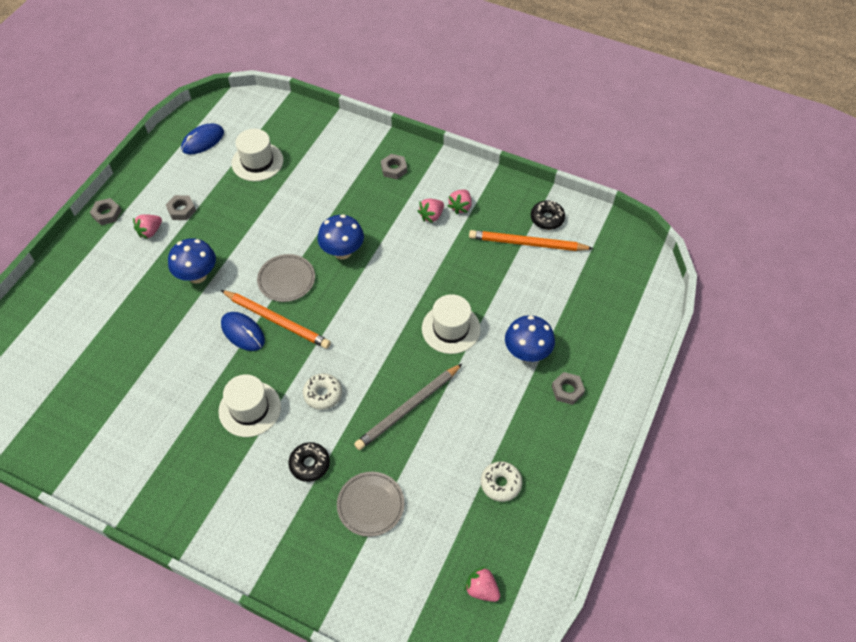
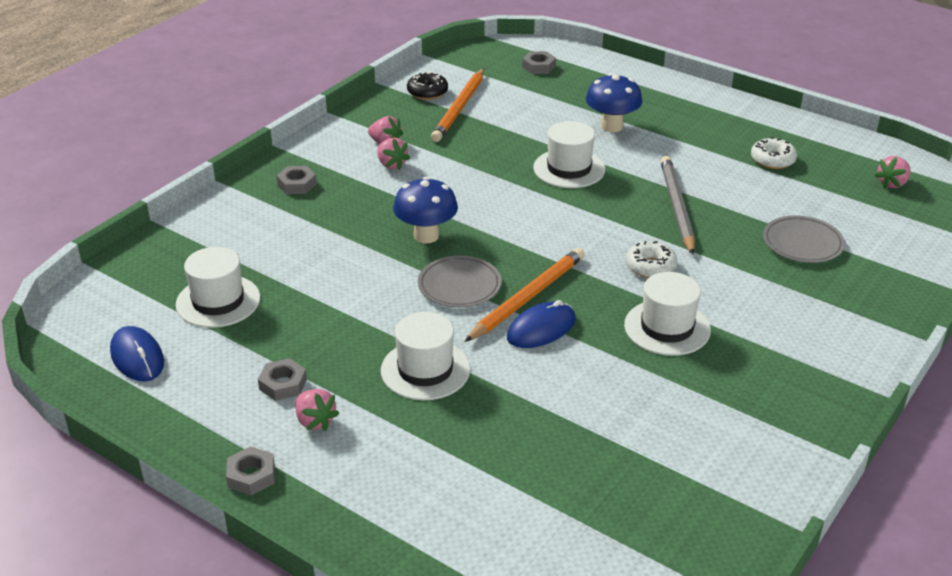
camera: 80 degrees left, 20 degrees down
blue mushroom [168,238,216,284] -> white hat [381,312,470,400]
black donut [288,442,330,482] -> none
grey pencil [354,363,463,450] -> grey pencil turned 150 degrees counterclockwise [660,156,695,255]
grey nut [552,372,585,405] -> grey nut moved to [522,51,556,74]

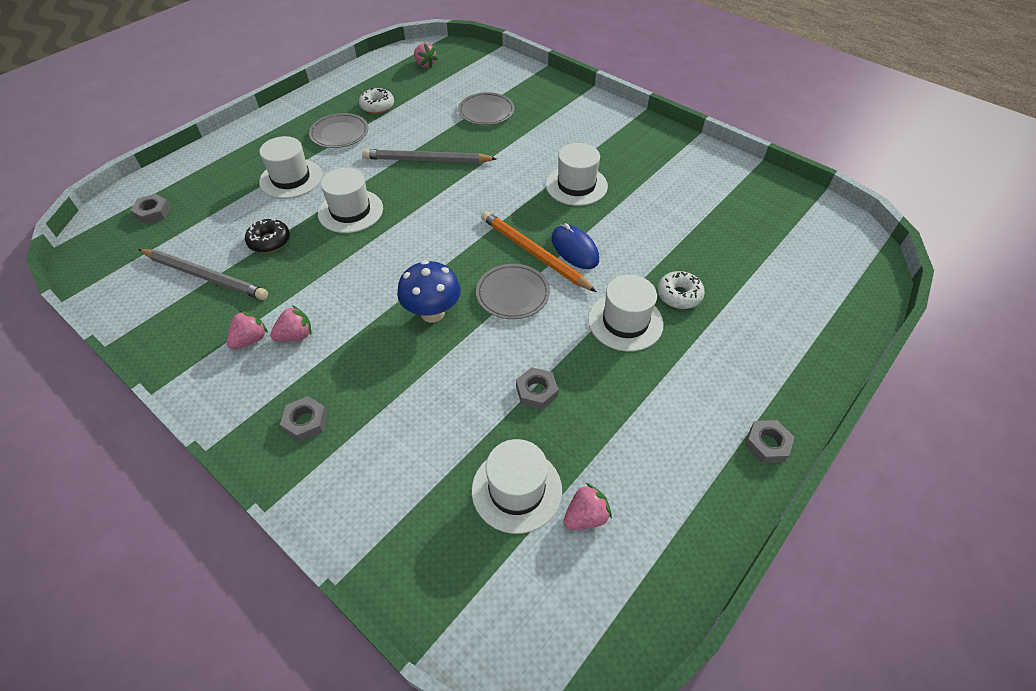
camera: 85 degrees left, 15 degrees up
blue mouse [110,326,164,381] -> none
grey nut [258,358,307,401] -> grey nut moved to [516,367,558,410]
pink strawberry [295,389,340,431] -> pink strawberry moved to [563,483,612,530]
black donut [407,71,448,100] -> black donut moved to [245,219,290,253]
orange pencil [431,69,484,142] -> grey pencil [138,249,268,300]
blue mushroom [586,73,642,132] -> white hat [259,136,322,199]
white donut [626,241,677,278] -> white donut moved to [657,271,705,309]
none -> grey plate [309,113,368,148]

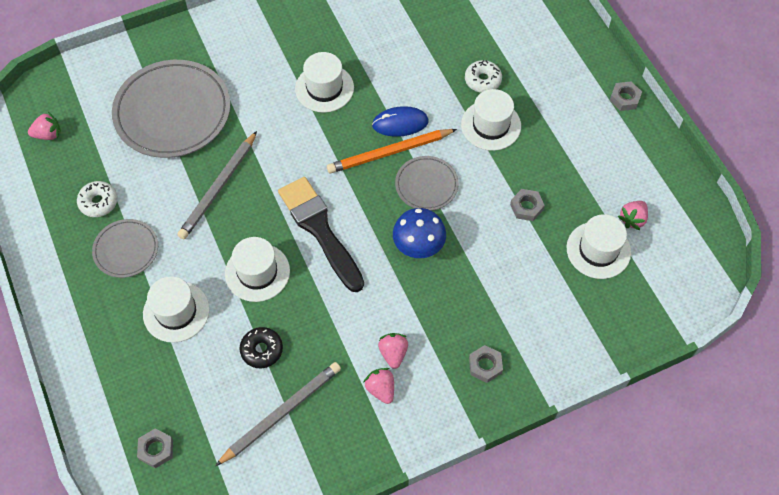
camera: 65 degrees left, 10 degrees up
grey plate [458,92,515,125] -> grey plate [112,60,231,158], size x1.92
pink strawberry [563,483,612,530] -> pink strawberry turned 135 degrees counterclockwise [618,201,648,230]
none -> black brush [278,177,364,292]

